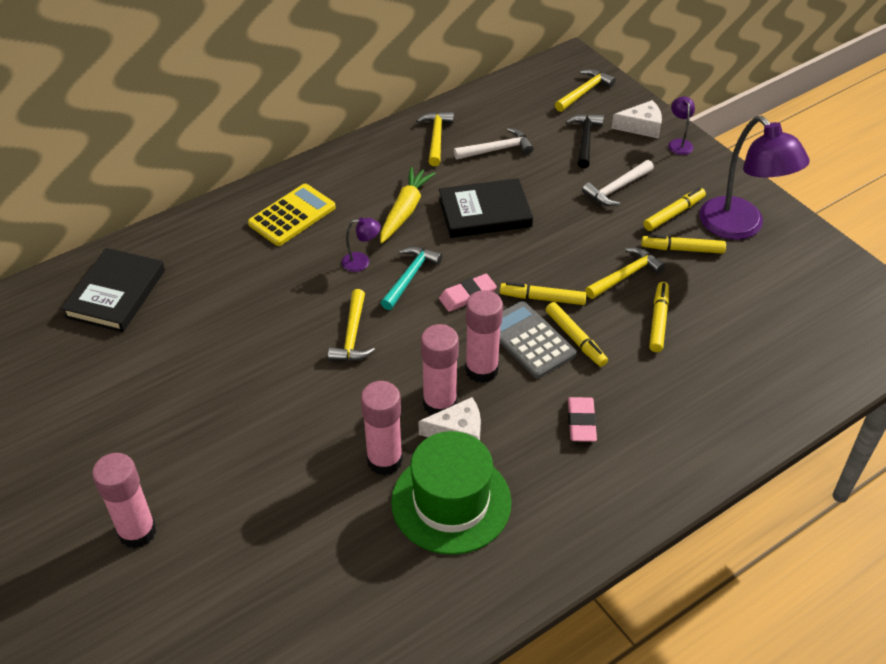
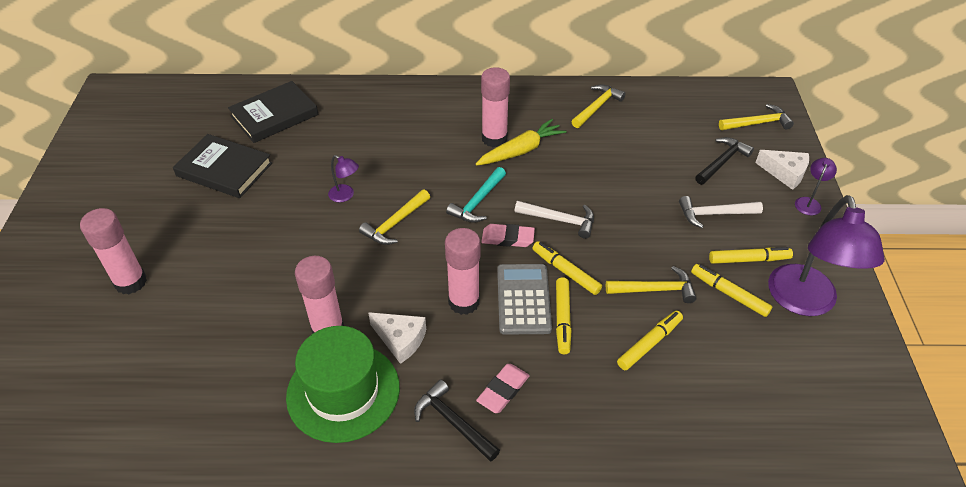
camera: 35 degrees right, 0 degrees up
yellow calculator [248,184,336,246] -> none
purple lamp [341,217,381,272] -> purple lamp moved to [328,155,359,202]
turquoise hammer [381,246,442,310] -> turquoise hammer turned 150 degrees clockwise [446,167,506,223]
pink glue stick [421,324,459,415] -> pink glue stick moved to [481,67,510,147]
black book [439,178,533,238] -> black book moved to [173,134,272,198]
white hammer [454,128,534,160] -> white hammer moved to [515,201,594,239]
none -> black hammer [414,379,500,462]

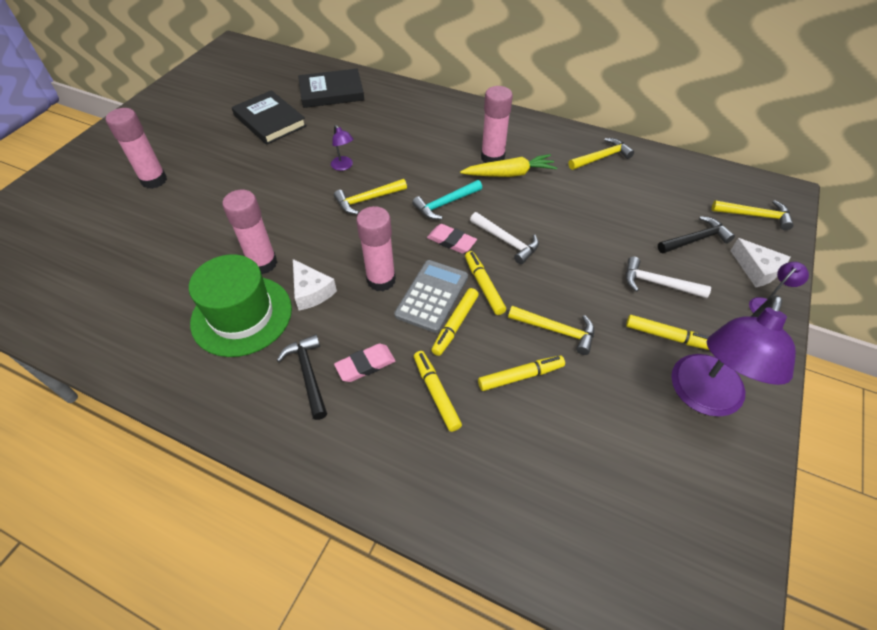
camera: 25 degrees right, 5 degrees up
yellow marker [691,264,772,317] -> yellow marker moved to [414,351,462,432]

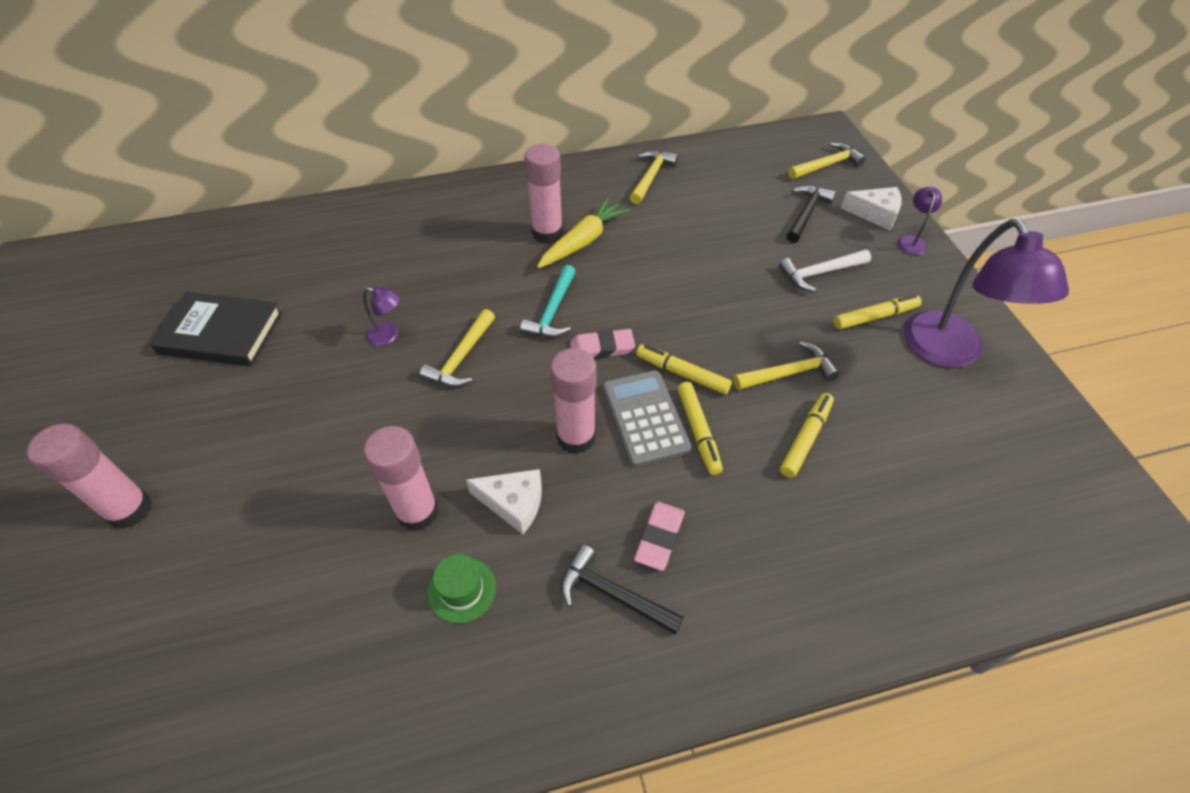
camera: 40 degrees left, 0 degrees up
green hat [189,254,292,357] -> green hat [428,554,496,624], size x0.46
black book [298,69,364,108] -> none
yellow marker [414,351,462,432] -> none
white hammer [470,212,539,264] -> none

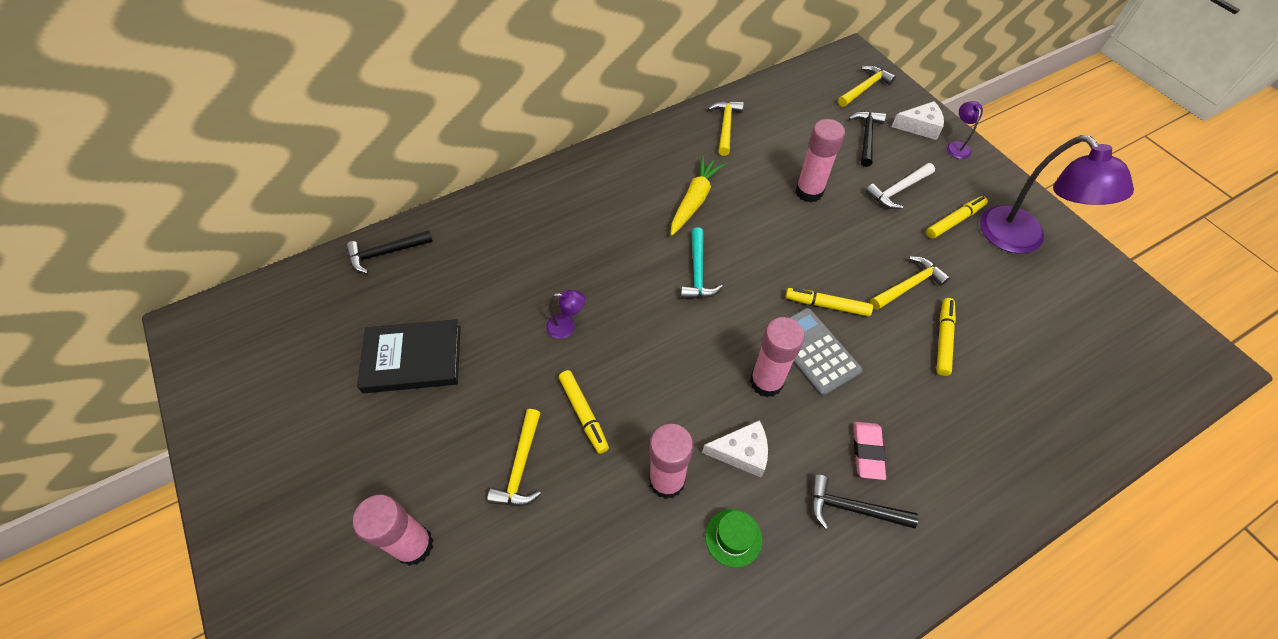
camera: 15 degrees left, 5 degrees up
yellow hammer [419,309,495,387] -> yellow hammer moved to [487,409,541,506]
pink glue stick [524,144,563,244] -> pink glue stick moved to [795,119,845,203]
pink eraser [570,329,635,359] -> none
yellow marker [677,382,723,475] -> yellow marker moved to [559,370,609,454]
none -> black hammer [346,230,433,274]

